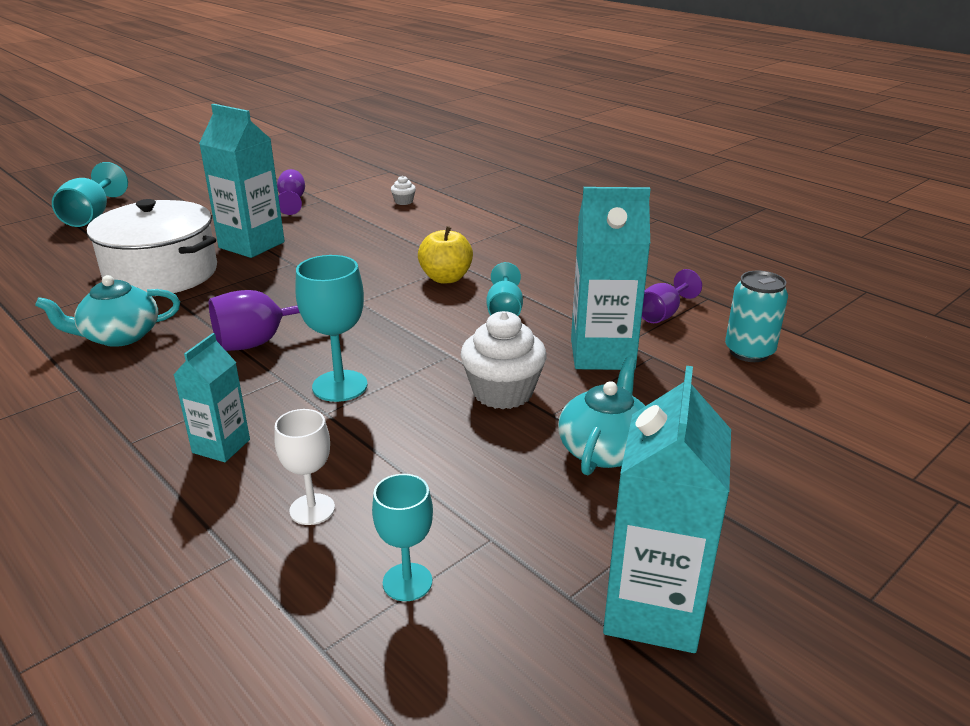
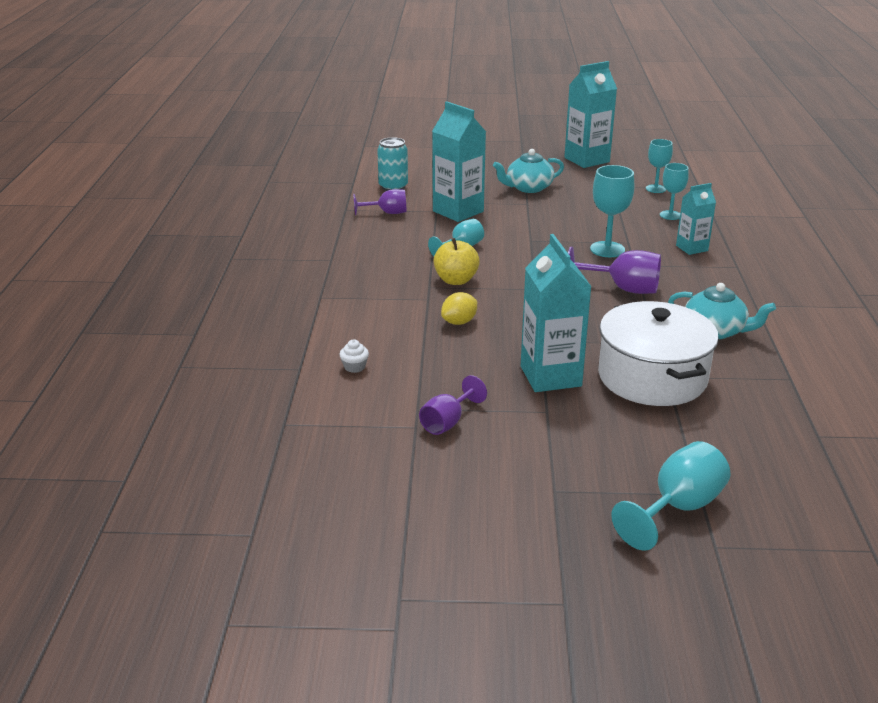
camera: 135 degrees left, 0 degrees up
white goblet [274,409,335,525] -> turquoise goblet [660,163,689,220]
white cupcake [461,311,546,409] -> none
none -> yellow lemon [441,292,477,325]

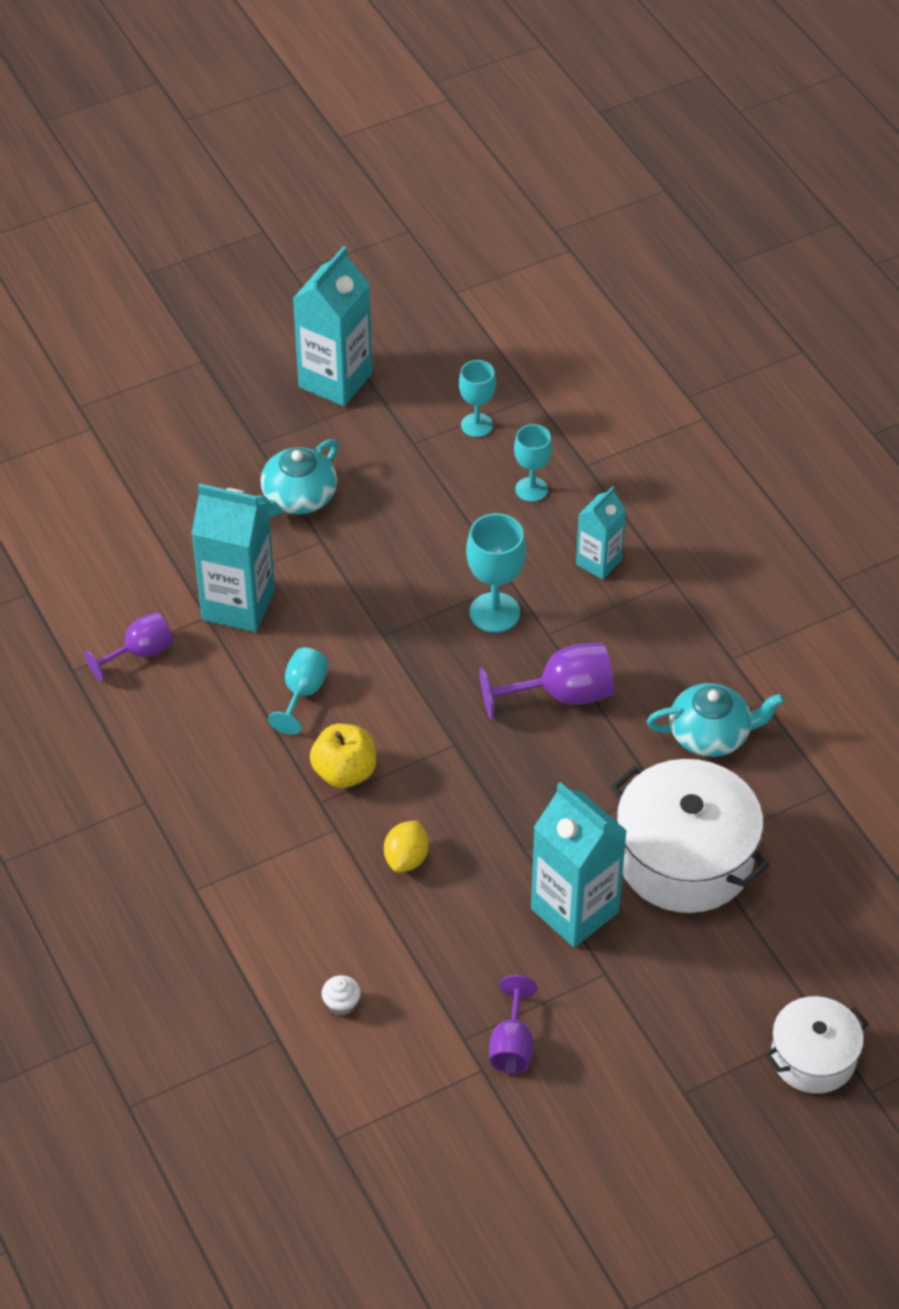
camera: 30 degrees left, 20 degrees up
turquoise can [377,137,408,191] -> none
turquoise goblet [611,441,730,551] -> white pot [765,996,868,1094]

